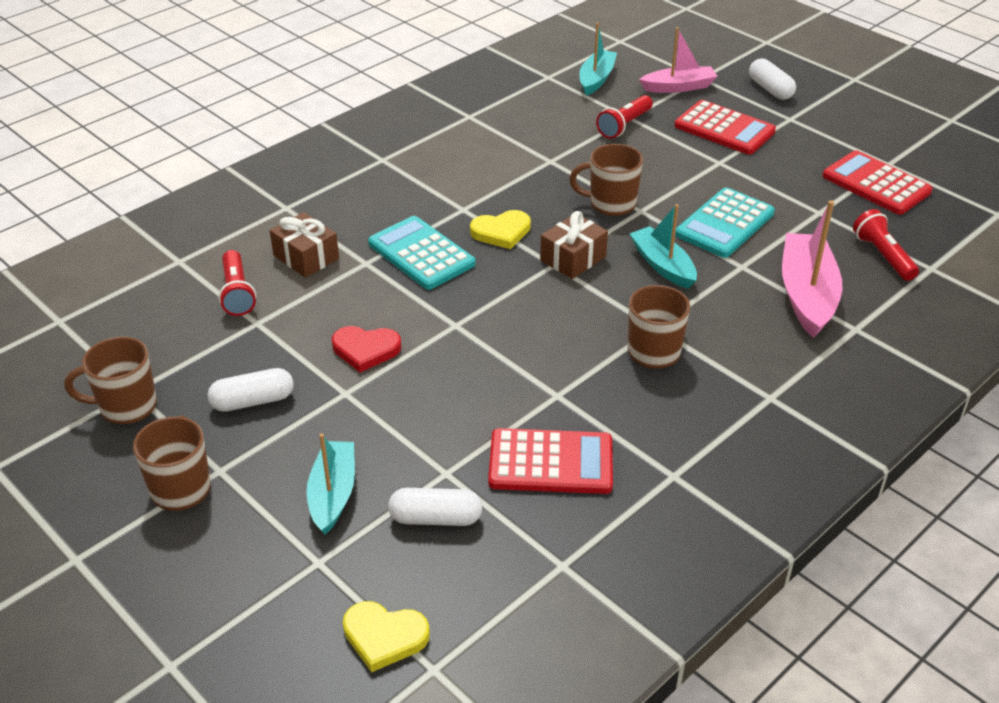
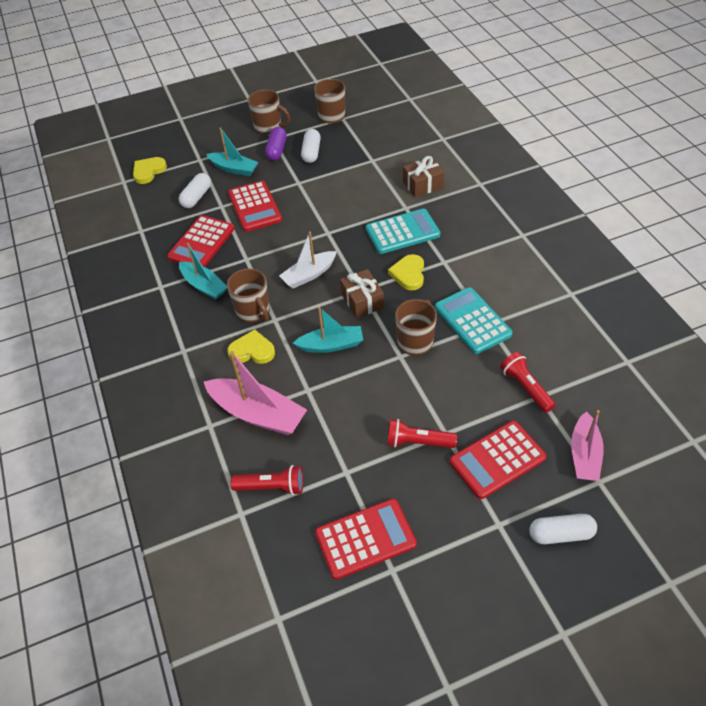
camera: 115 degrees right, 10 degrees up
red flashlight [219,250,256,316] -> red flashlight moved to [387,419,457,448]
red heart [332,326,401,372] -> none
turquoise boat [579,22,617,96] -> turquoise boat moved to [179,243,227,300]
turquoise calculator [675,187,775,258] -> turquoise calculator moved to [435,287,513,354]
none -> yellow heart [227,329,275,364]
none -> red calculator [228,181,282,232]
none -> purple capsule [265,127,287,161]
none -> white boat [279,232,337,288]

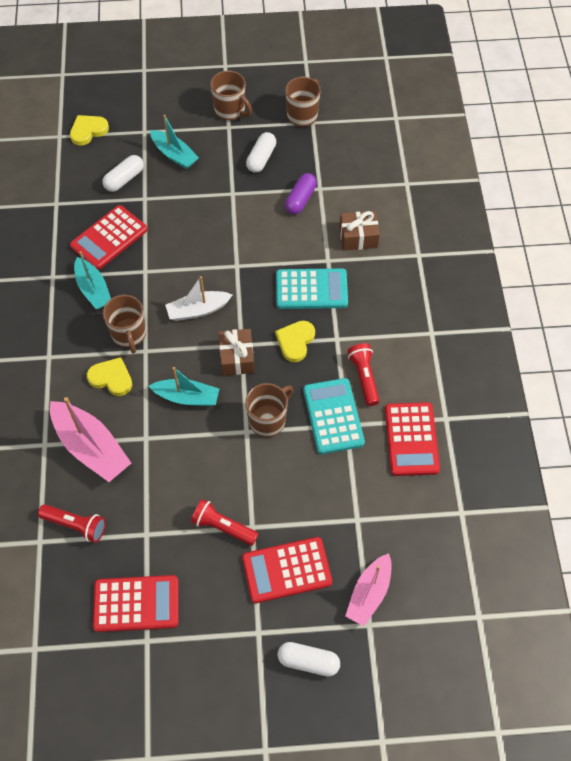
camera: 15 degrees right, 10 degrees up
red calculator [228,181,282,232] -> red calculator moved to [385,402,440,476]
purple capsule [265,127,287,161] -> purple capsule moved to [285,173,317,214]
red flashlight [500,352,556,413] -> red flashlight moved to [347,343,379,406]

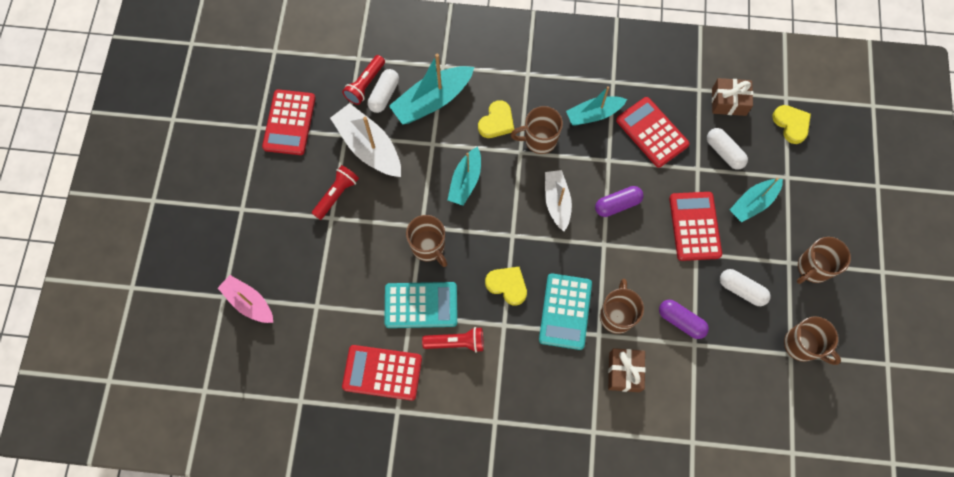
camera: 100 degrees right, 10 degrees up
pink boat [50,397,131,482] -> turquoise boat [389,54,474,125]
brown gift [219,329,254,376] -> brown gift moved to [712,78,753,116]
red calculator [242,537,332,603] -> red calculator moved to [669,192,722,261]
white capsule [277,642,340,677] -> white capsule moved to [367,69,399,113]
none -> white boat [330,103,401,177]
none -> purple capsule [595,186,643,217]
none -> brown mug [600,279,644,334]

